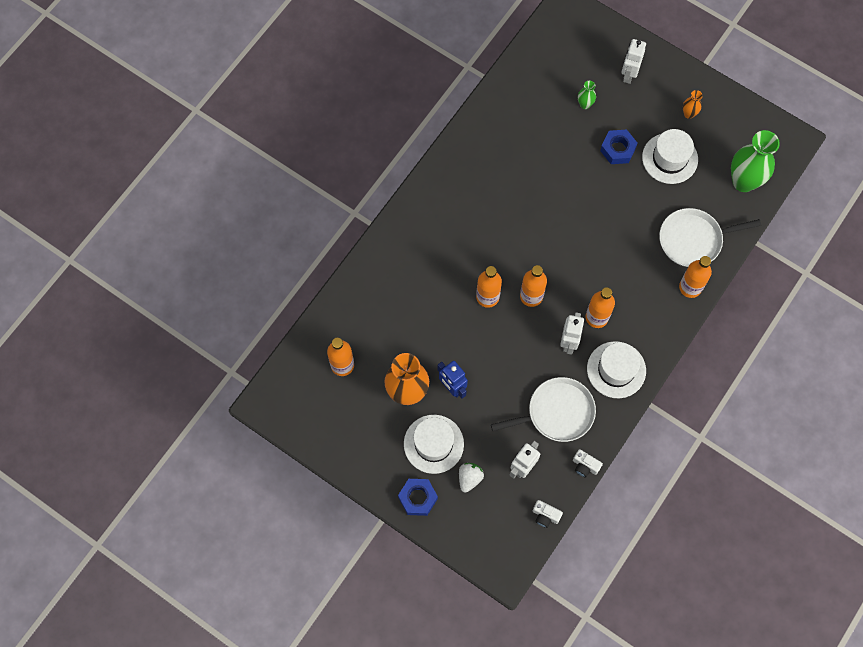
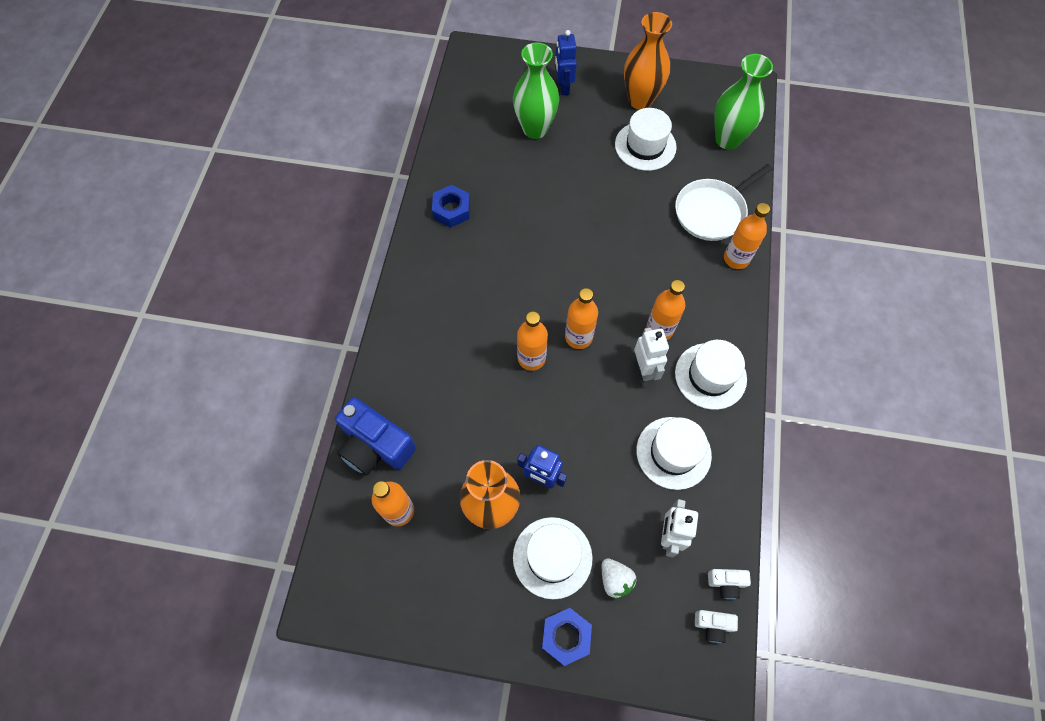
camera: 25 degrees left, 5 degrees down
white strawberry [459,463,484,493] -> white strawberry turned 150 degrees clockwise [602,558,636,599]
white pan [491,377,596,442] -> white hat [636,417,712,490]
white camera [573,449,603,478] -> white camera moved to [695,610,738,643]
green vase [578,81,596,109] -> green vase [513,42,559,139], size x2.20
blue nut [600,129,638,164] -> blue nut moved to [432,185,470,227]
white robot [621,39,646,84] -> blue robot [555,30,577,95]
orange vase [683,90,703,119] -> orange vase [624,12,672,110], size x2.20
none -> blue camera [335,397,416,476]

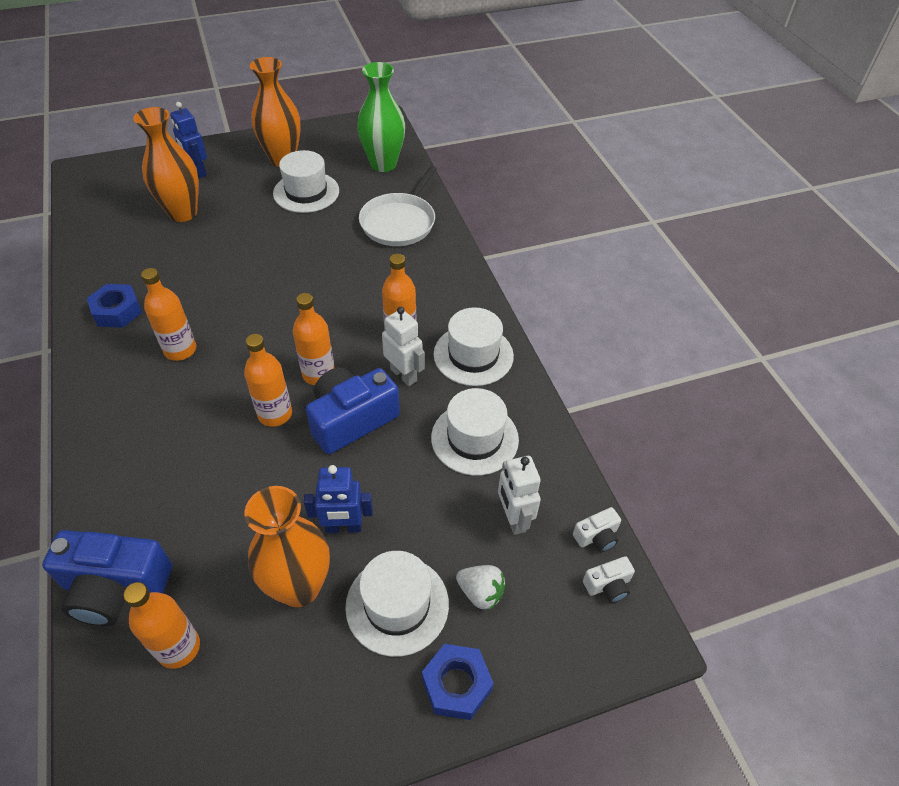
camera: 30 degrees left, 15 degrees down
green vase [513,42,559,139] -> orange vase [133,107,199,222]
orange bottle [724,203,770,269] -> orange bottle moved to [141,268,196,361]
none -> blue camera [306,367,400,454]

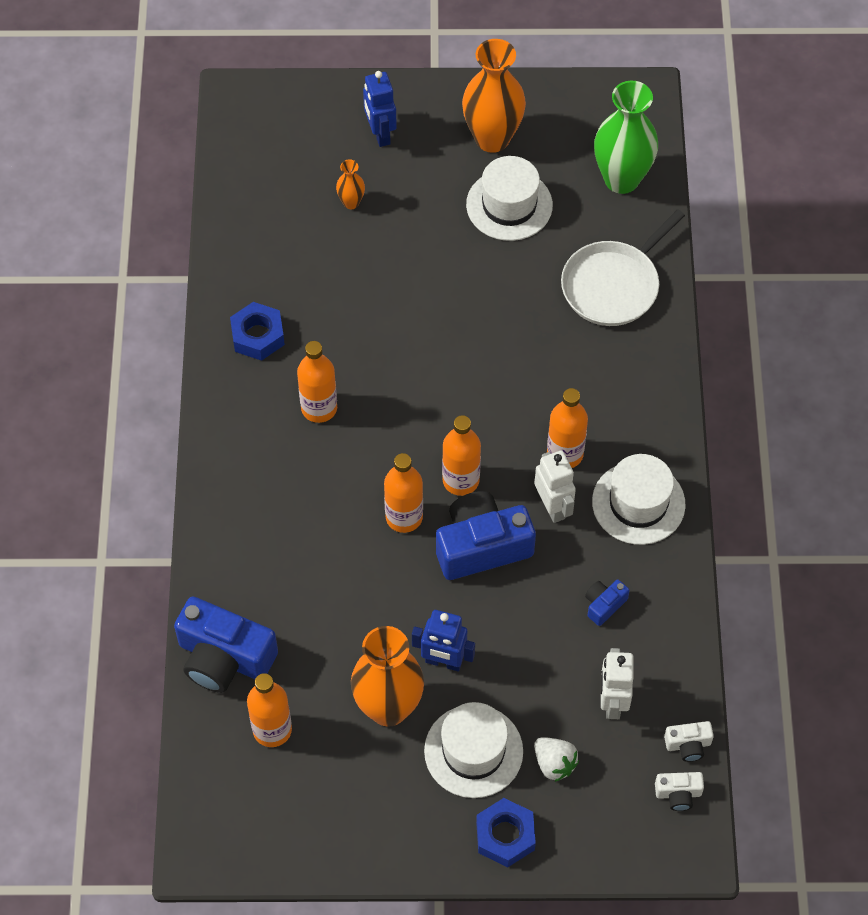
camera: 20 degrees right, 10 degrees up
orange vase [133,107,199,222] -> orange vase [336,160,365,209], size x0.45
white hat [431,388,519,476] -> blue camera [585,580,630,626]

